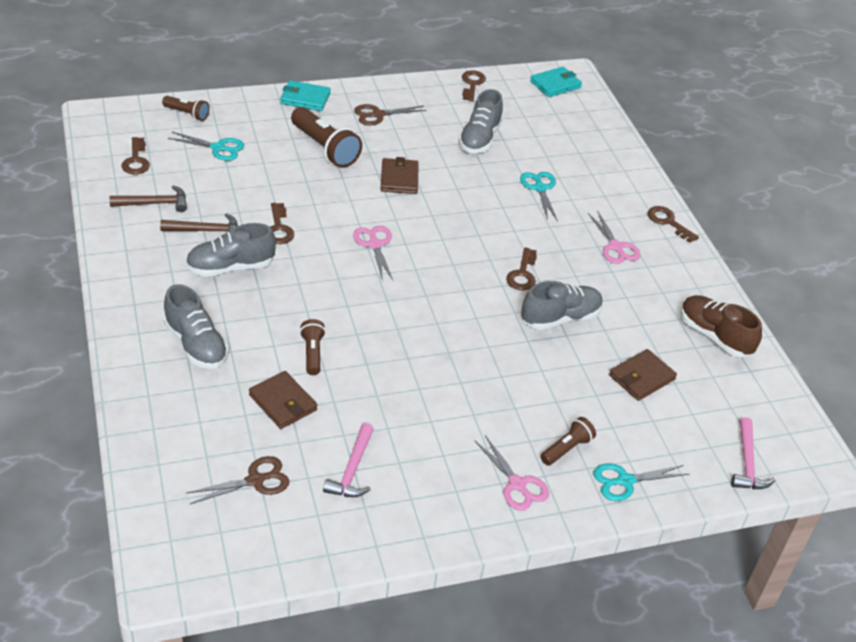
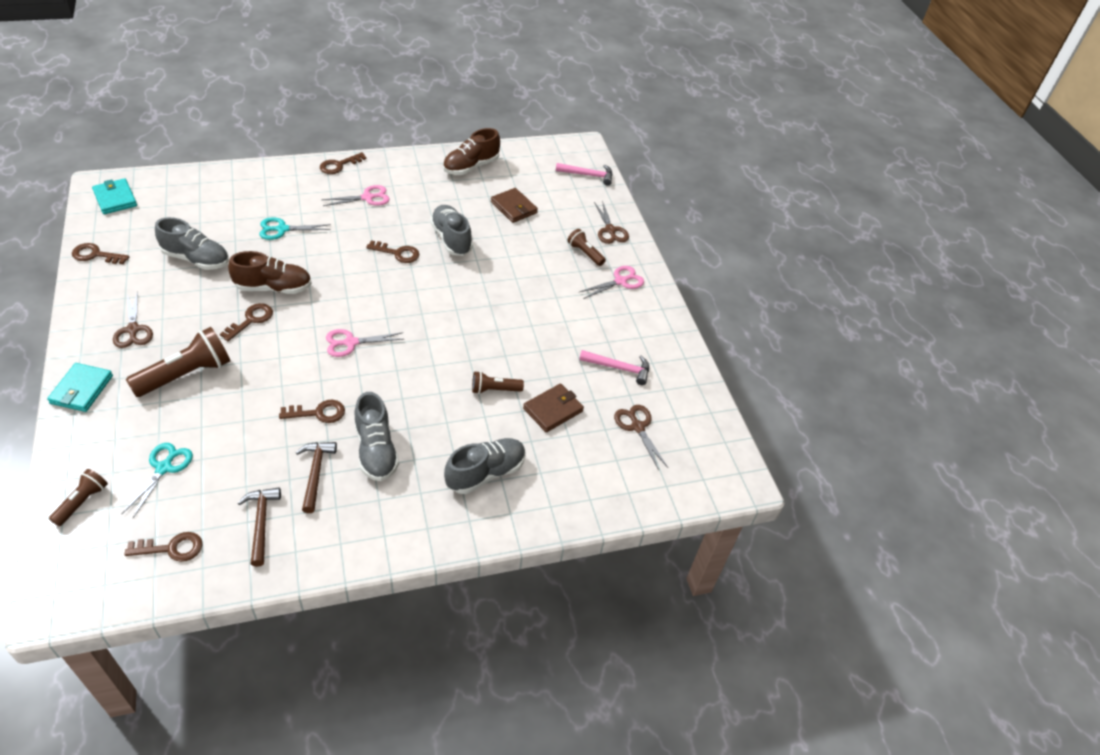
camera: 90 degrees left, 5 degrees up
brown wallet [380,157,419,194] -> brown key [220,303,273,341]
turquoise scissors [593,463,689,501] -> brown scissors [594,200,629,244]
none -> brown shoe [228,251,312,294]

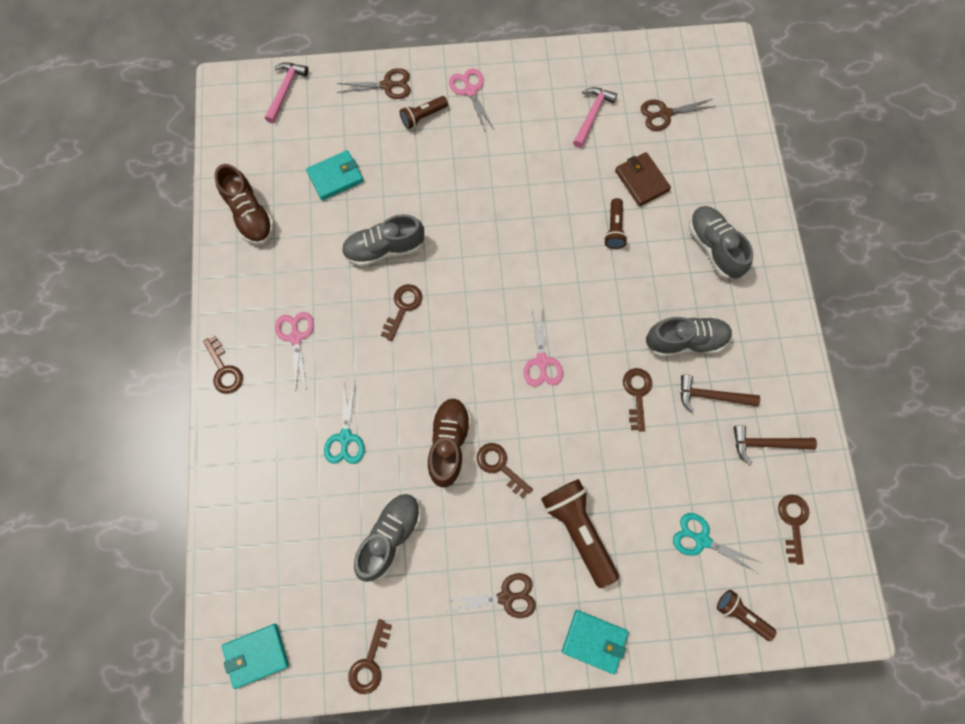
camera: 75 degrees left, 25 degrees up
brown wallet [491,188,538,223] -> turquoise wallet [306,150,363,200]

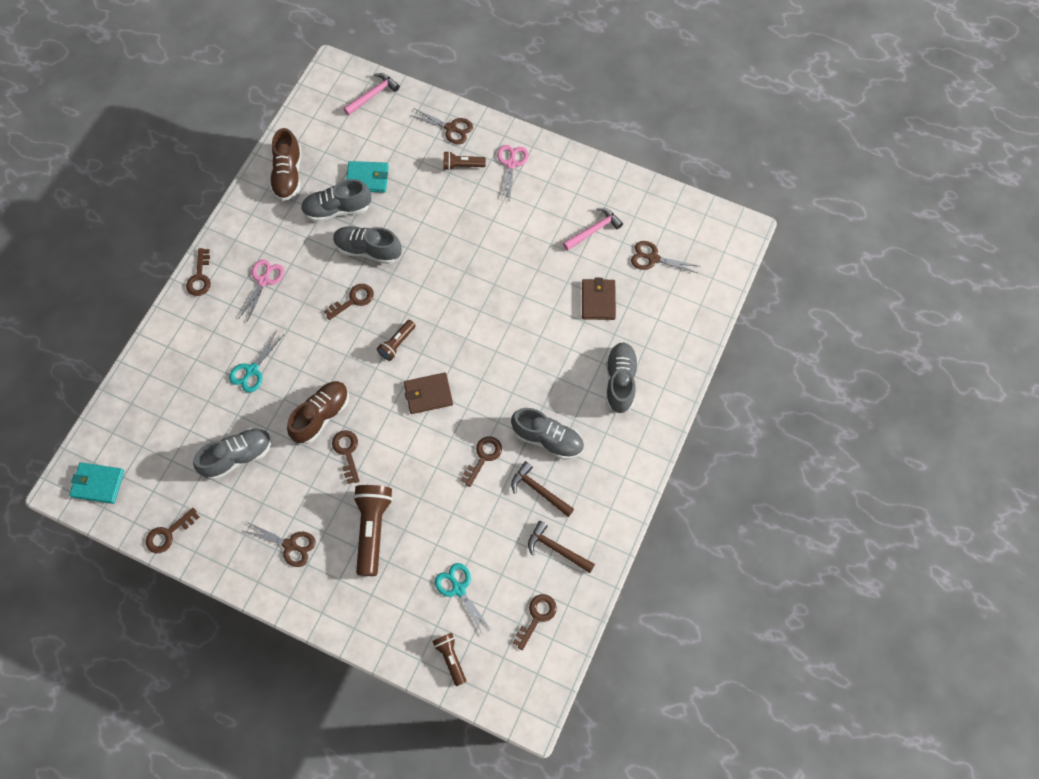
camera: 30 degrees right, 5 degrees down
pink scissors [524,307,563,387] -> brown wallet [404,373,453,414]
turquoise wallet [562,610,629,674] -> none
brown flashlight [604,198,627,249] -> brown flashlight moved to [377,320,416,361]
none -> grey shoe [301,179,371,222]

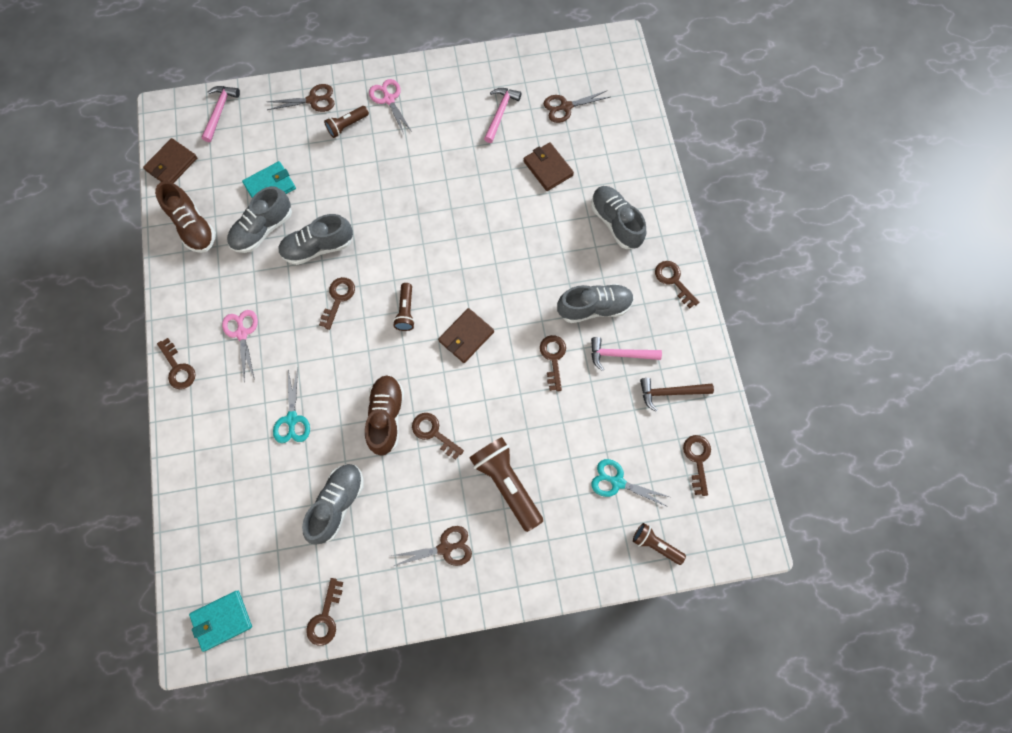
camera: 35 degrees left, 5 degrees up
brown hammer [511,461,574,517] -> pink hammer [591,337,662,371]
none -> brown wallet [143,138,197,183]
none -> brown key [655,261,699,308]

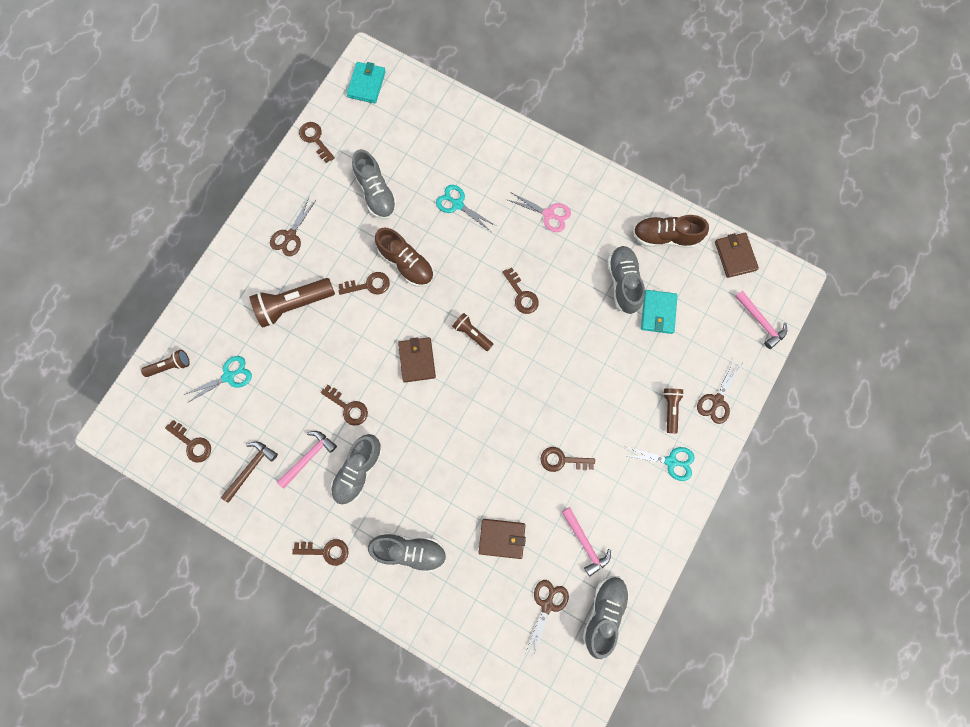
camera: 130 degrees right, 5 degrees up
brown key [157,338,196,389] -> brown key moved to [540,447,595,472]
grey shoe [278,214,353,265] -> grey shoe moved to [583,576,630,659]
pink scissors [369,79,412,134] -> turquoise scissors [623,446,695,481]
brown flashlight [469,437,543,532] -> brown flashlight turned 150 degrees clockwise [249,278,335,328]

